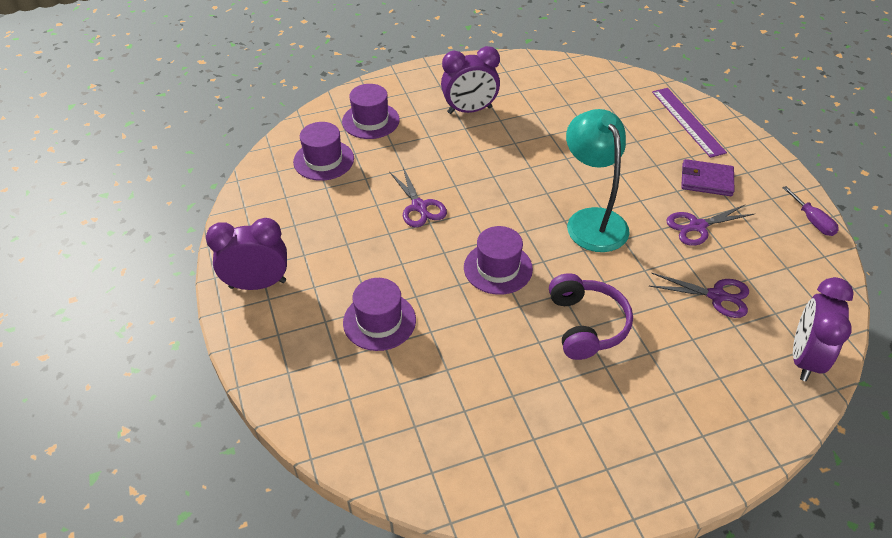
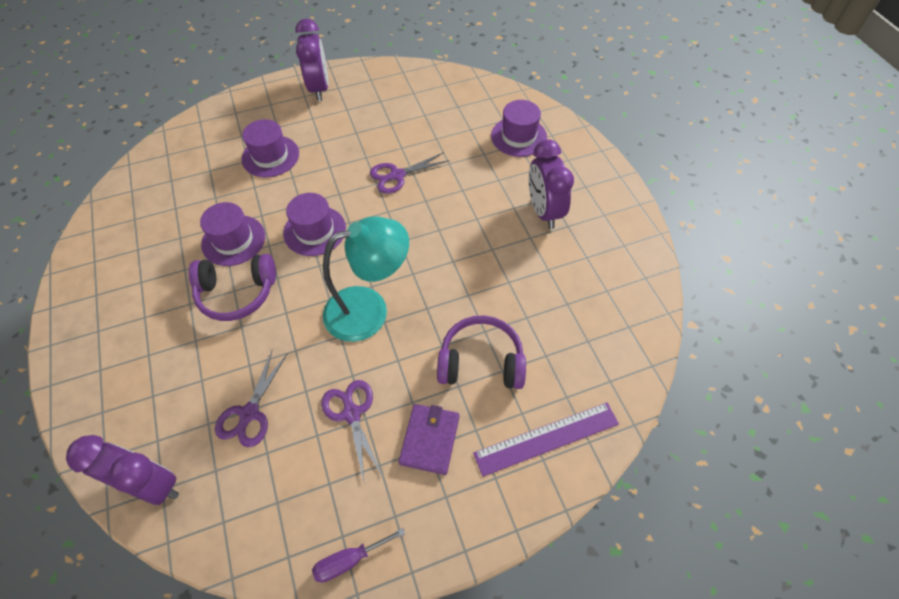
camera: 90 degrees right, 10 degrees up
purple hat [293,122,354,181] -> purple hat moved to [200,202,265,266]
none -> purple headphones [437,315,526,389]

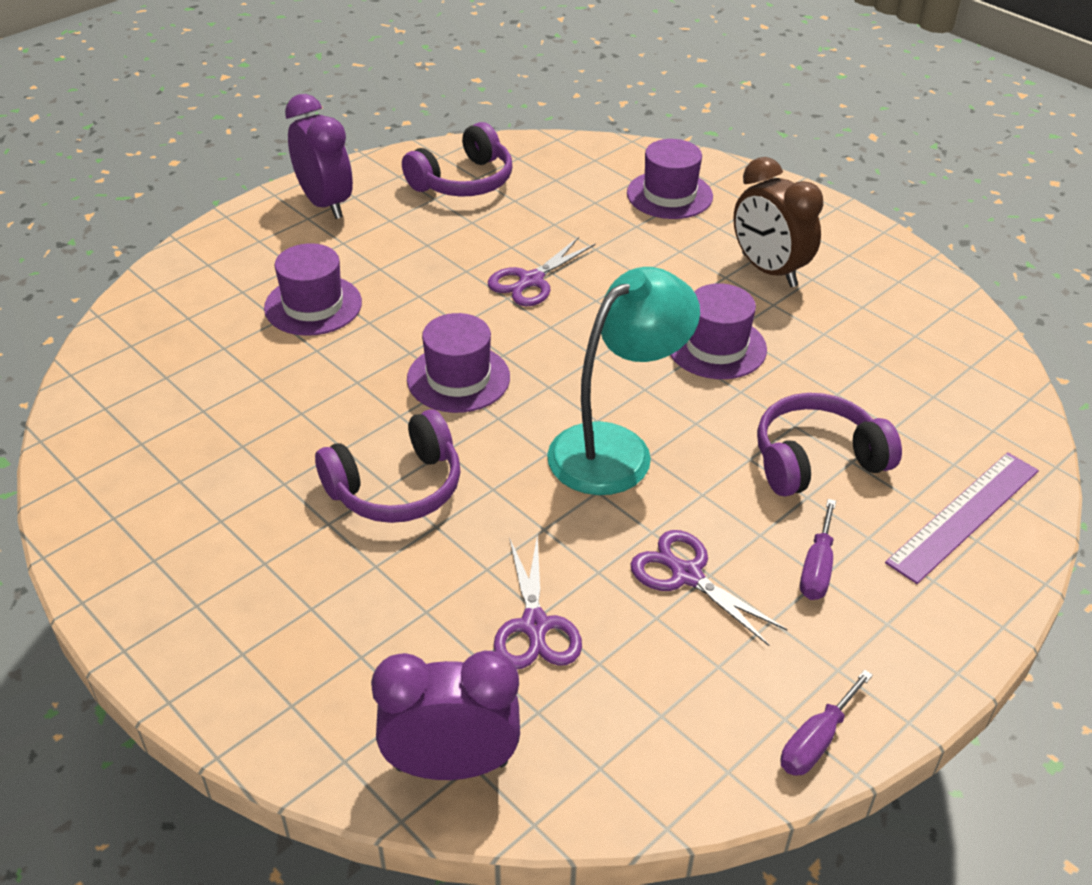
camera: 25 degrees left, 15 degrees down
purple hat [200,202,265,266] -> purple hat moved to [670,283,767,379]
purple wallet [399,404,459,475] -> purple screwdriver [800,499,836,600]
purple clock [528,139,574,229] -> brown clock [733,157,823,287]
none -> purple headphones [402,122,513,197]

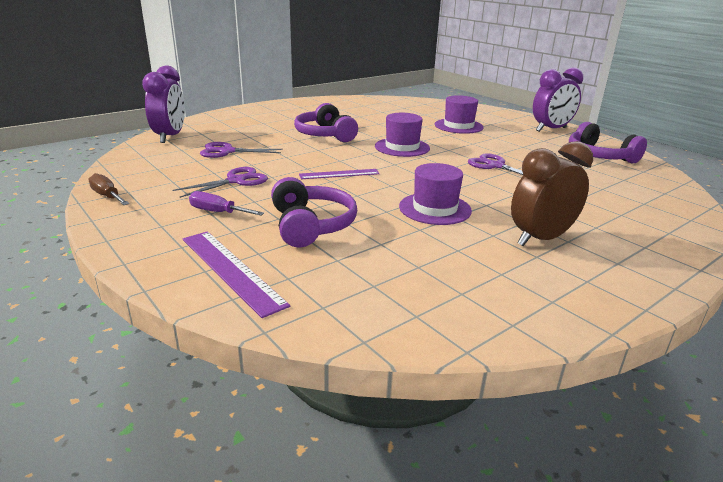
camera: 95 degrees right, 15 degrees down
turquoise lamp [547,267,700,495] -> purple ruler [299,169,380,179]
purple hat [627,139,713,219] -> none
purple screwdriver [780,670,873,776] -> brown screwdriver [89,173,129,205]

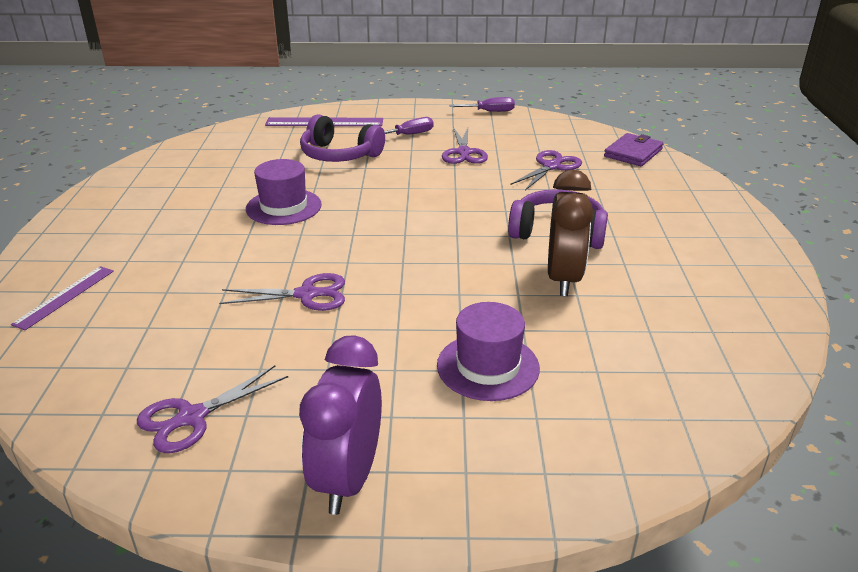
camera: 130 degrees right, 5 degrees up
brown screwdriver [89,173,129,205] -> purple screwdriver [449,97,515,112]
purple clock [142,65,185,143] -> purple wallet [604,133,664,166]
purple ruler [299,169,380,179] -> purple ruler moved to [11,266,114,330]
purple hat [375,113,430,157] -> none
brown clock [511,141,593,246] -> brown clock moved to [548,170,594,296]
purple headphones [569,122,647,163] -> purple scissors [137,365,288,453]

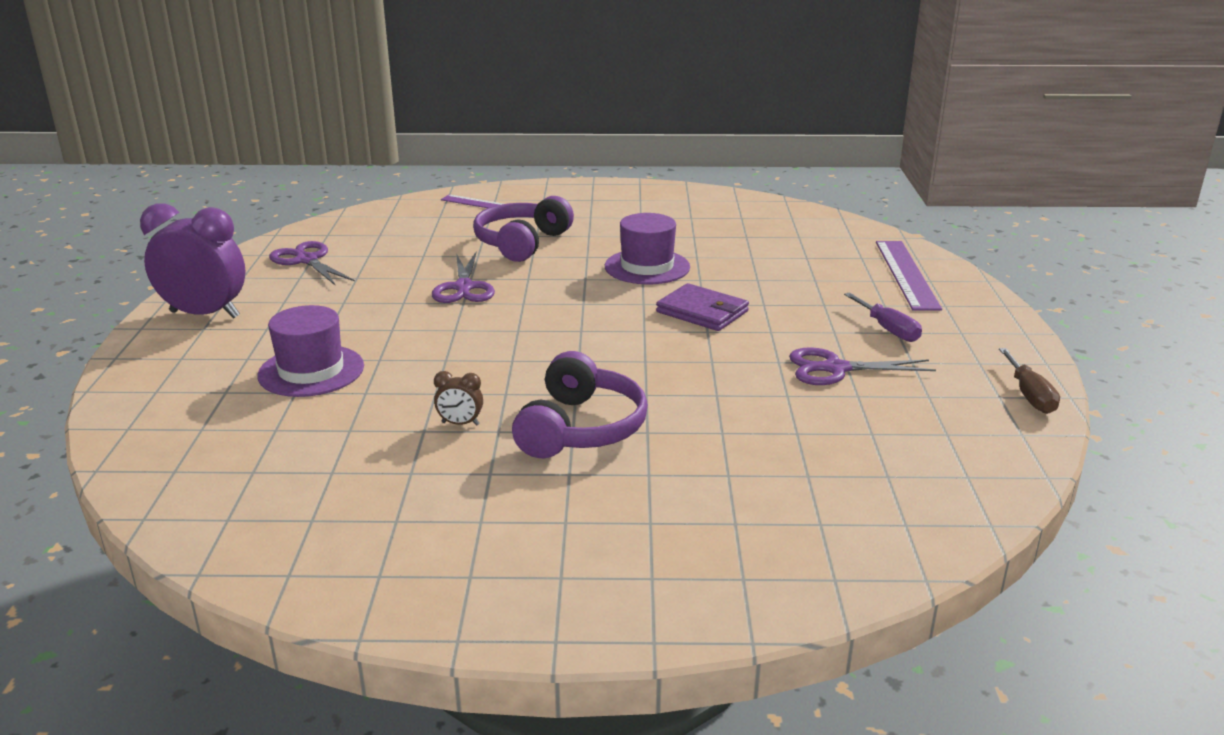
camera: 90 degrees right, 5 degrees down
purple headphones [300,114,385,162] -> purple headphones moved to [473,196,574,262]
purple screwdriver [449,97,515,112] -> brown screwdriver [999,348,1060,414]
purple scissors [510,150,582,190] -> none
brown clock [548,170,594,296] -> brown clock [434,371,483,426], size x0.42
purple wallet [604,133,664,166] -> purple wallet moved to [656,283,749,331]

